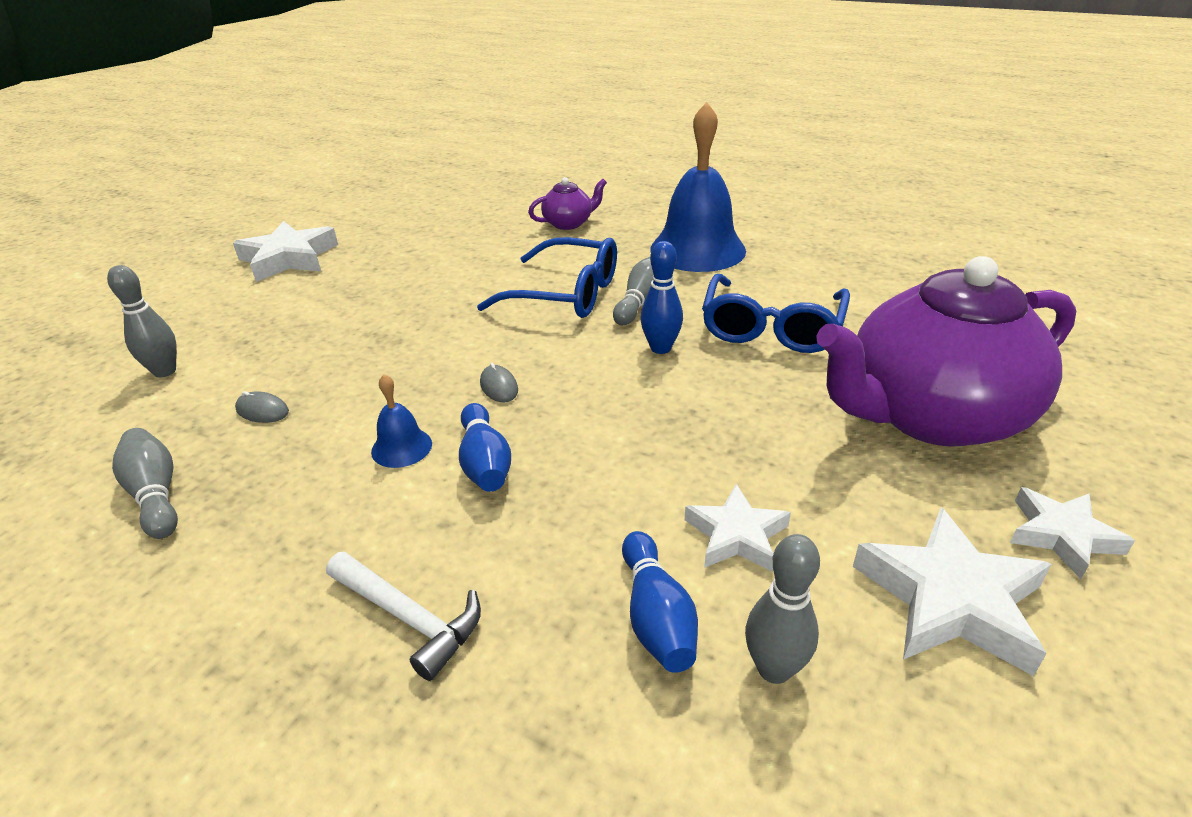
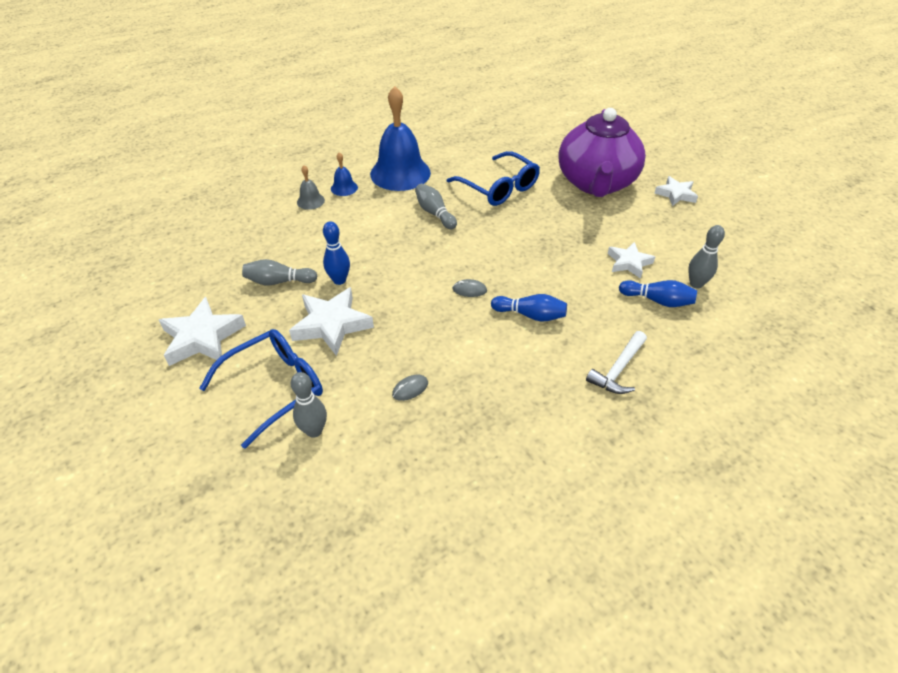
camera: 60 degrees left, 10 degrees up
grey bowling pin [112,428,178,539] -> grey bowling pin moved to [242,259,318,285]
white hammer [326,551,481,681] -> white hammer turned 150 degrees clockwise [586,331,647,394]
blue bell [371,374,432,468] -> blue bell moved to [331,152,358,196]
blue glasses [477,237,617,318] -> blue glasses moved to [199,329,323,449]
purple teapot [528,177,607,230] -> grey bell [297,165,325,210]
blue bowling pin [640,241,683,354] -> blue bowling pin moved to [323,221,350,285]
white star [853,507,1052,676] -> white star moved to [289,287,374,356]

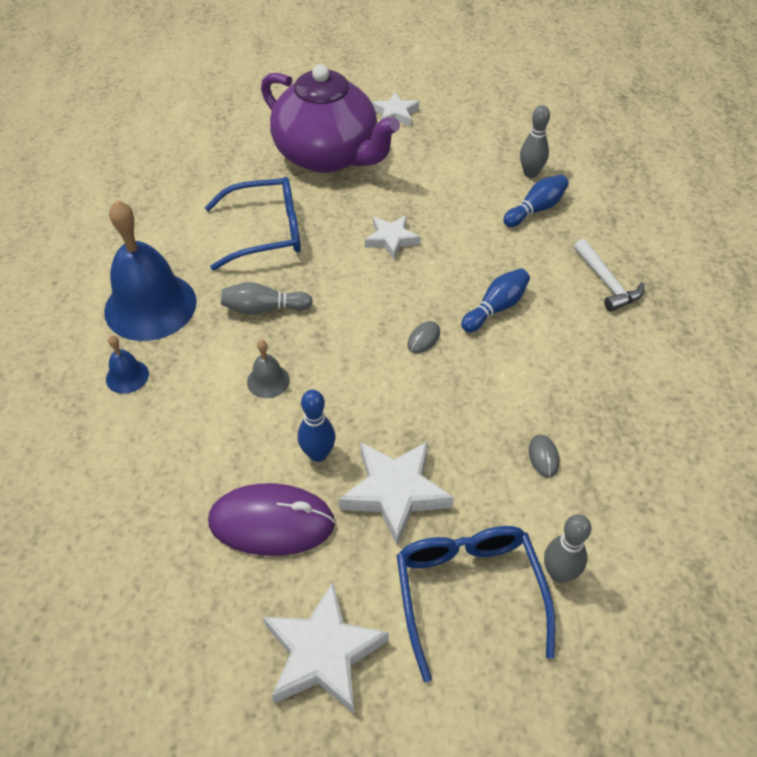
camera: 60 degrees left, 5 degrees up
grey bowling pin [242,259,318,285] -> purple mouse [208,483,335,556]
grey bell [297,165,325,210] -> grey bell moved to [247,340,290,398]
white star [607,242,655,279] -> white star moved to [365,215,420,259]

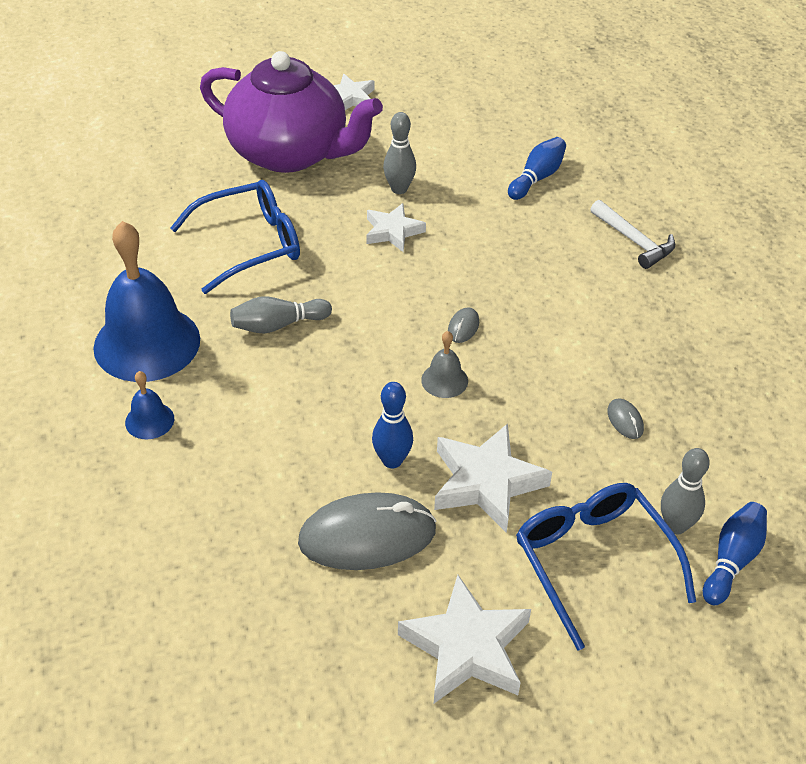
camera: 15 degrees left, 5 degrees down
purple mouse [208,483,335,556] -> grey mouse [298,492,436,570]
grey bell [247,340,290,398] -> grey bell moved to [421,331,468,398]
blue bowling pin [461,268,530,332] -> blue bowling pin moved to [703,502,767,605]
grey bowling pin [520,105,550,178] -> grey bowling pin moved to [383,112,416,194]

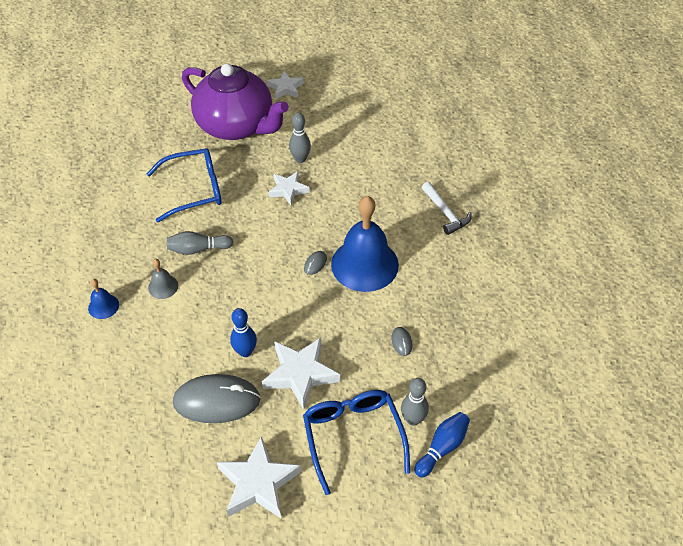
camera: 10 degrees right, 5 degrees up
blue bell [93,221,200,382] -> blue bell moved to [331,196,399,292]
grey bell [421,331,468,398] -> grey bell moved to [148,259,178,299]
blue bowling pin [508,137,566,200] -> none

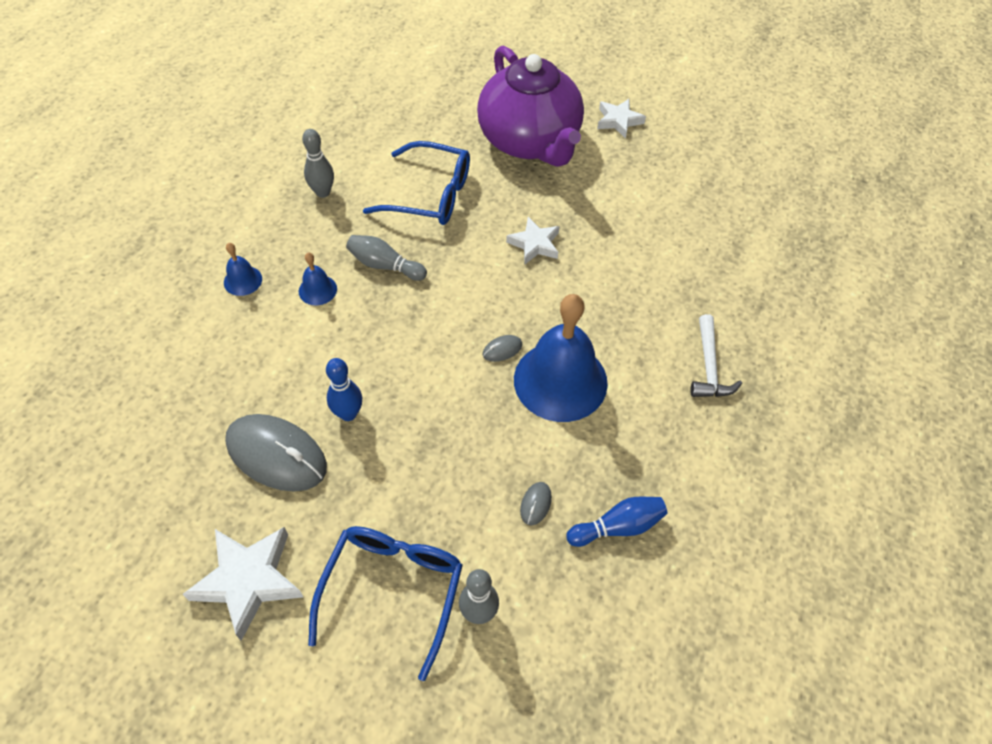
camera: 30 degrees right, 5 degrees up
grey bell [148,259,178,299] -> blue bell [299,252,337,305]
white star [262,337,340,410] -> none
grey bowling pin [289,113,311,163] -> grey bowling pin moved to [302,129,334,198]
blue bowling pin [414,412,470,477] -> blue bowling pin moved to [566,497,668,547]

